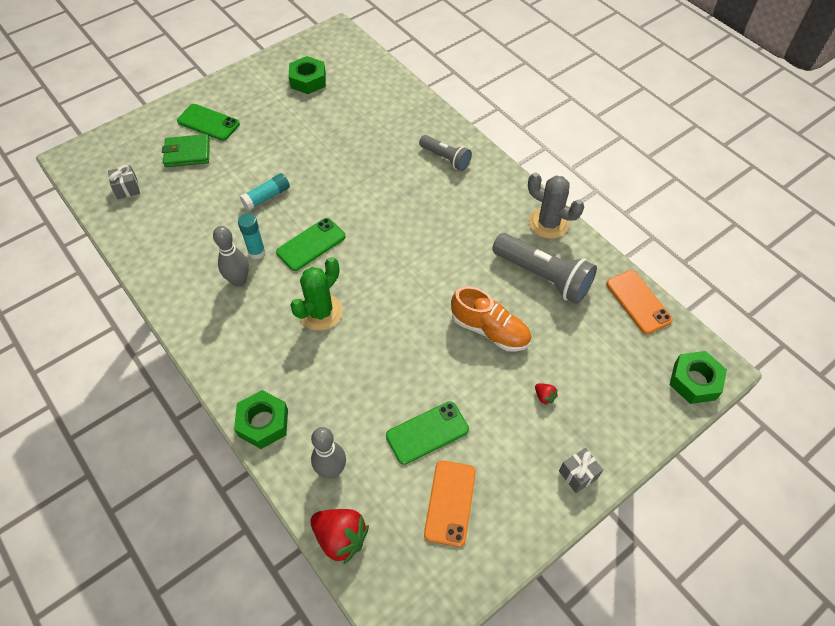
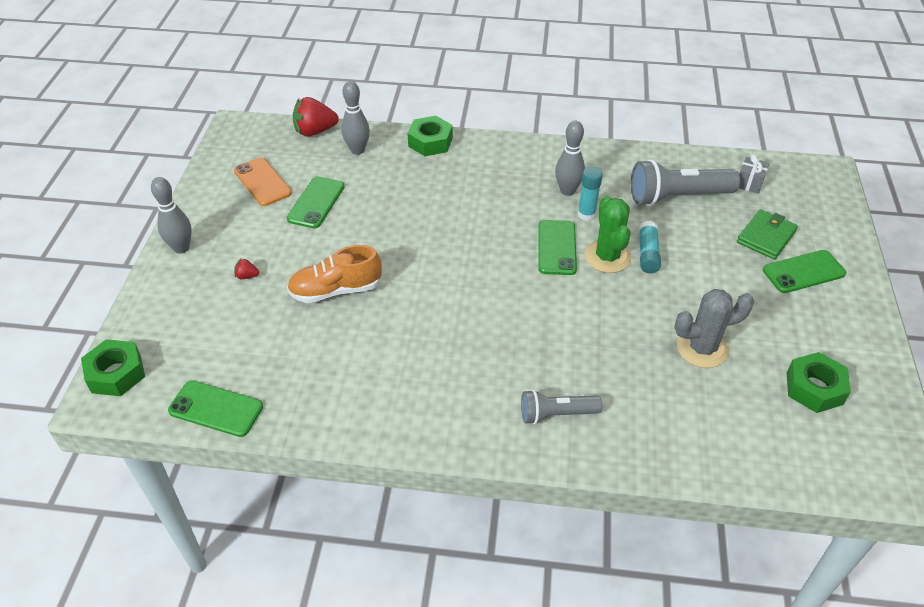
camera: 135 degrees right, 10 degrees down
green cactus [290,257,343,331] -> green cactus moved to [585,196,631,273]
grey flashlight [493,233,597,304] -> grey flashlight moved to [631,159,740,206]
grey cactus [528,173,584,239] -> grey cactus moved to [675,289,754,368]
grey gift [559,448,603,493] -> grey bowling pin [151,177,192,254]
orange phone [606,270,673,334] -> green phone [168,380,263,437]

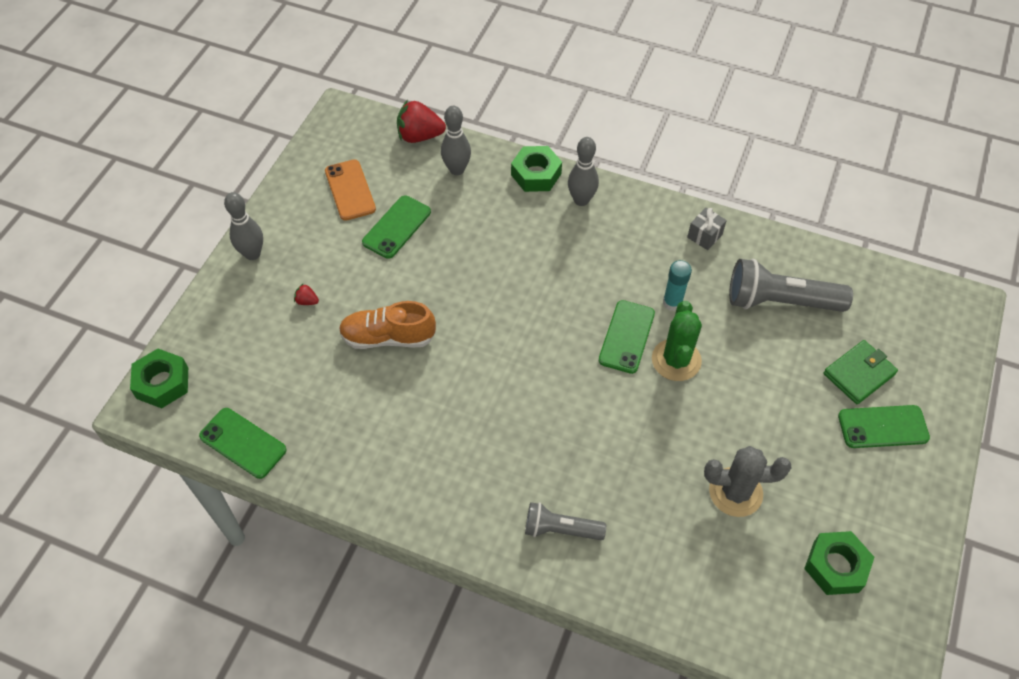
camera: 15 degrees right, 10 degrees up
grey bowling pin [555,121,585,196] -> grey bowling pin moved to [568,137,599,206]
turquoise glue stick [639,221,661,273] -> none
grey gift [739,155,770,194] -> grey gift moved to [687,208,727,250]

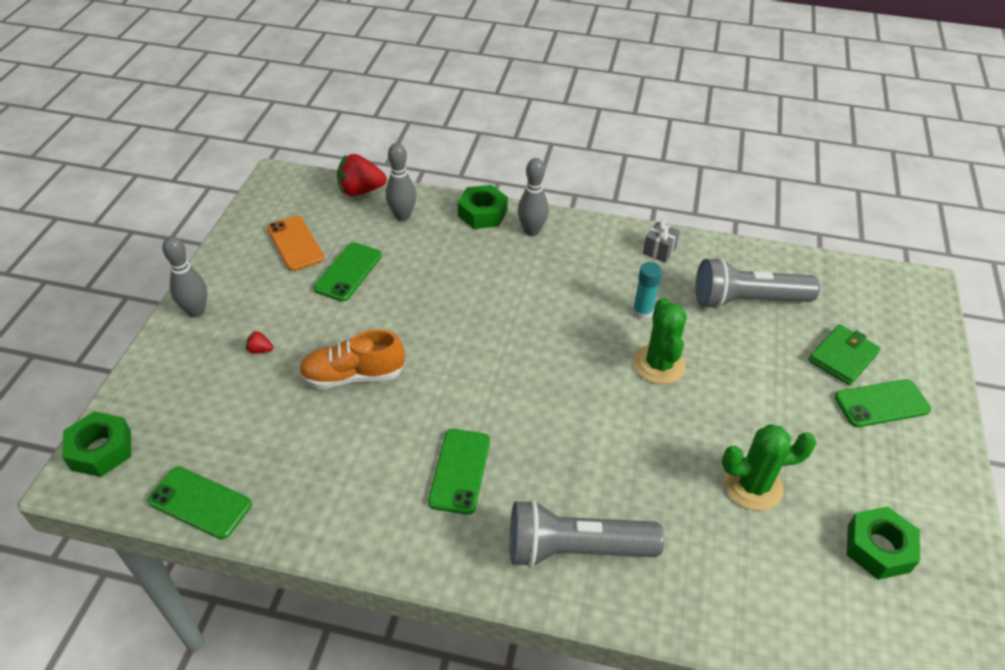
camera: 10 degrees left, 10 degrees down
grey flashlight [525,502,606,540] -> grey flashlight [510,499,664,568], size x1.67
green phone [599,300,655,374] -> green phone moved to [428,429,490,515]
grey cactus [704,446,791,517] -> green cactus [722,424,817,511]

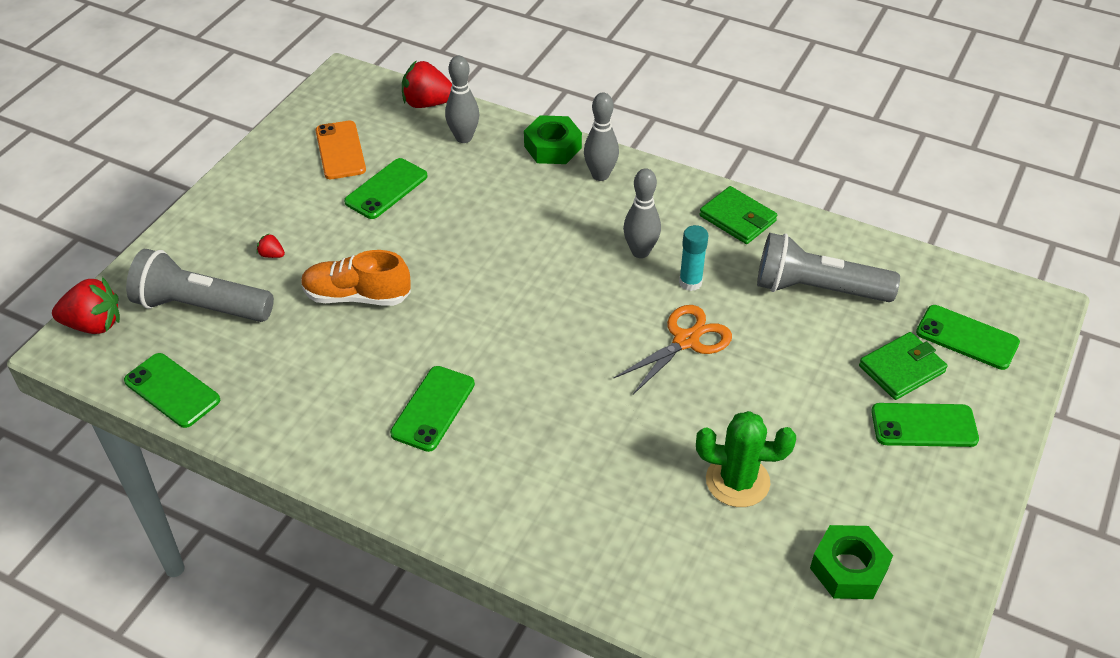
camera: 15 degrees right, 0 degrees up
green nut [62,411,131,477] -> red strawberry [52,277,120,334]
grey bowling pin [162,236,207,317] -> grey bowling pin moved to [623,168,661,258]
grey flashlight [510,499,664,568] -> grey flashlight moved to [126,249,274,322]
green cactus [634,298,687,384] -> orange scissors [613,305,732,394]
grey gift [643,220,680,263] -> green wallet [700,186,777,244]
none -> green phone [916,305,1020,370]

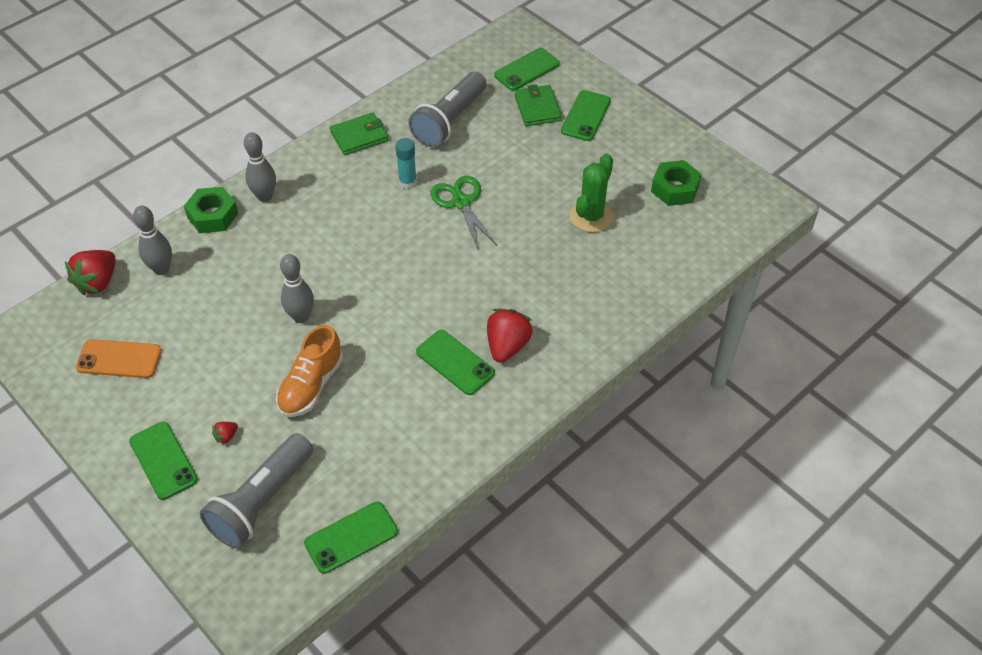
camera: 70 degrees left, 5 degrees up
red strawberry [52,277,120,334] -> red strawberry moved to [487,309,532,363]
green phone [344,158,427,219] -> green phone moved to [129,422,198,500]
orange scissors [613,305,732,394] -> green scissors [430,176,497,249]
grey bowling pin [623,168,661,258] -> grey bowling pin moved to [280,254,314,323]

